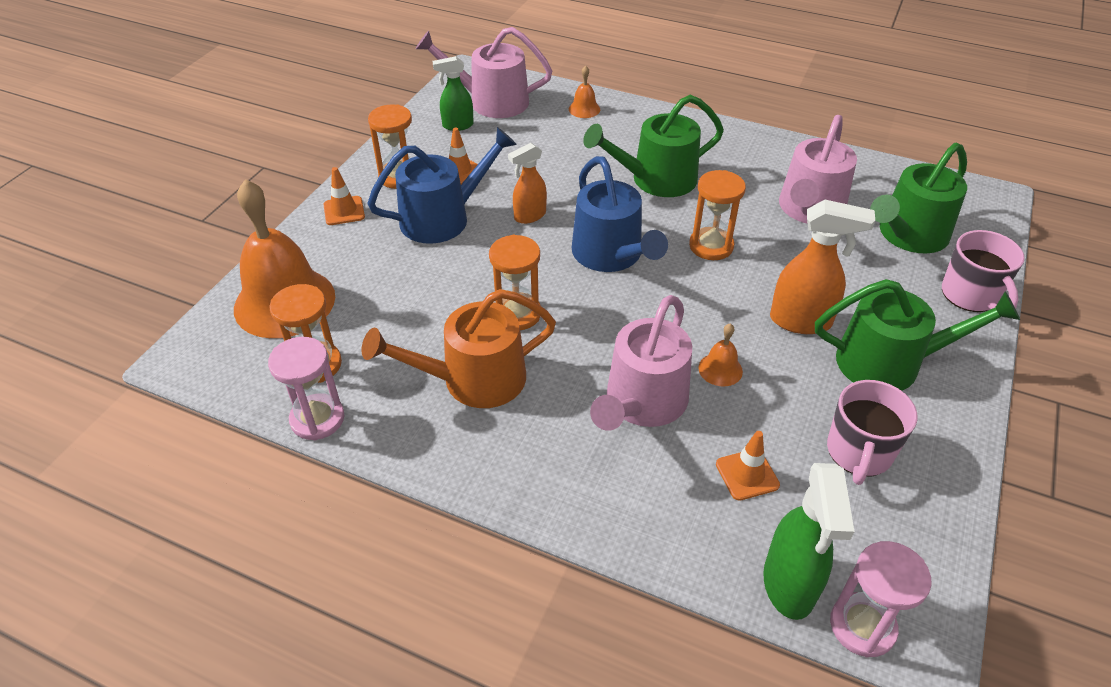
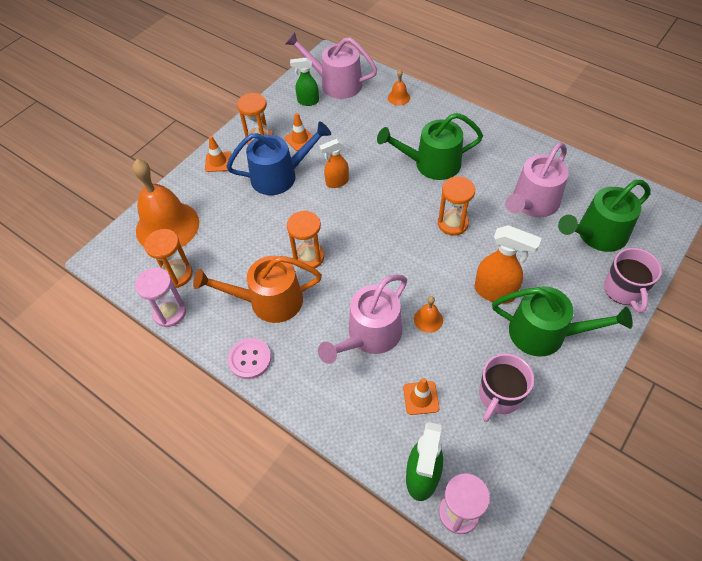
camera: 15 degrees right, 10 degrees up
blue watering can [572,156,668,272] -> none
none -> pink button [228,338,271,379]

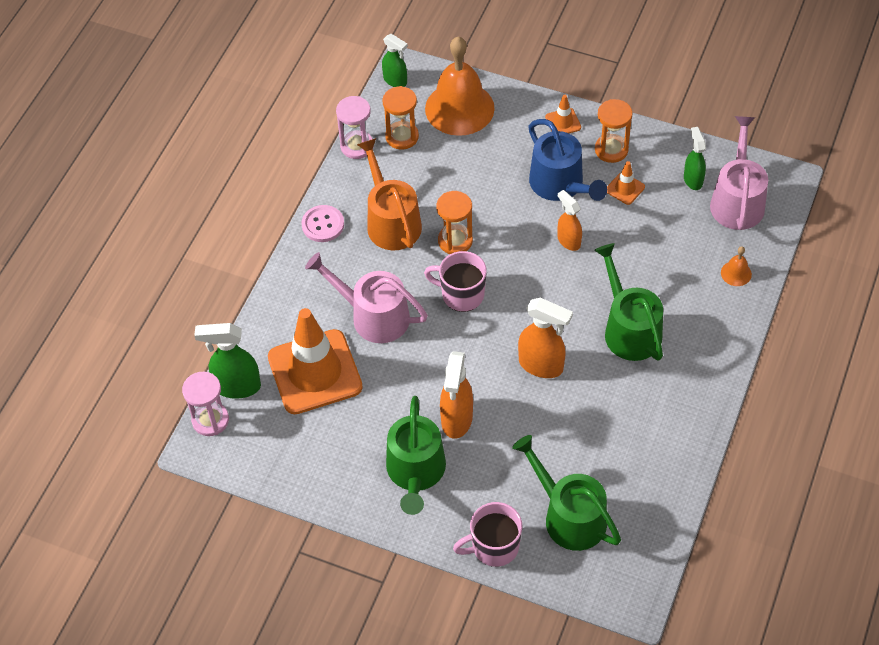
camera: 75 degrees right, 0 degrees up
orange traffic cone [403,378,440,415] -> orange traffic cone [268,308,363,414], size x2.44
orange bell [414,296,443,333] -> none
orange hourglass [438,176,475,236] -> orange spray bottle [518,298,573,378]
pink mug [479,354,534,422] -> pink mug moved to [424,251,487,312]
pink watering can [505,142,569,217] -> none
none -> green spray bottle [382,34,408,87]

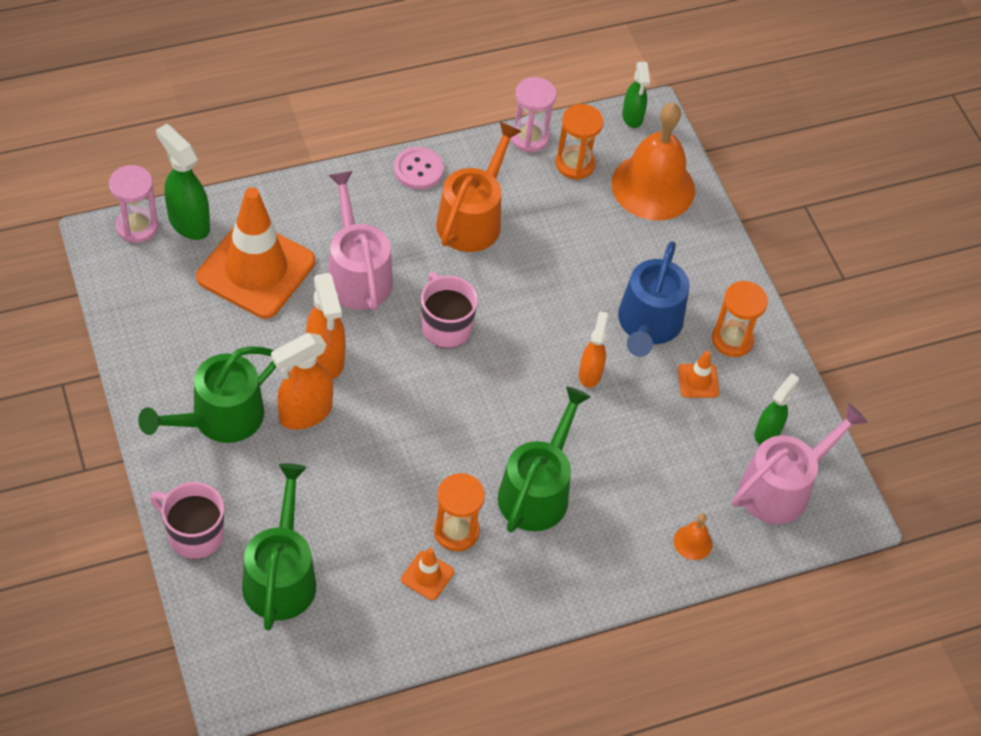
camera: 40 degrees right, 0 degrees up
orange hourglass [436,191,473,254] -> orange hourglass moved to [434,473,485,551]
orange spray bottle [518,298,573,378] -> orange spray bottle moved to [306,273,346,379]
orange traffic cone [545,95,581,133] -> orange traffic cone moved to [401,548,454,600]

